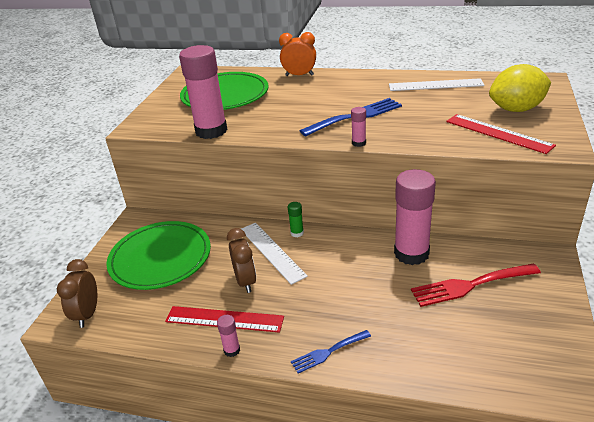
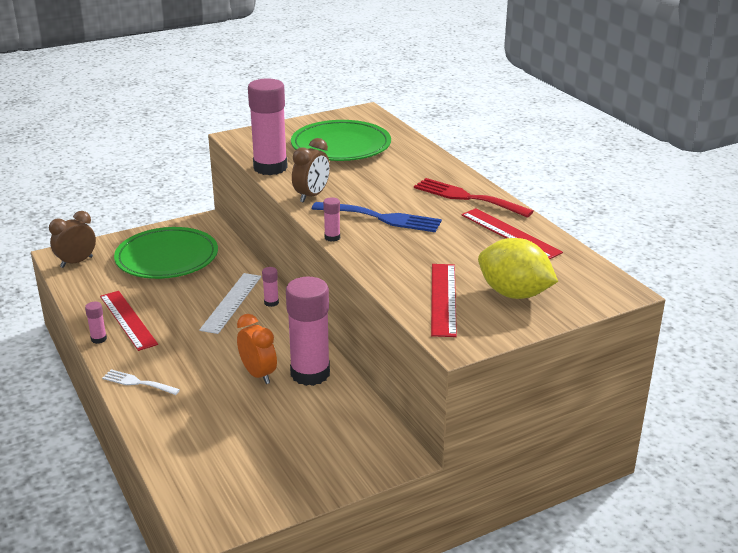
camera: 45 degrees right, 5 degrees down
brown clock [227,228,256,293] -> brown clock moved to [292,138,330,203]
orange clock [279,32,316,76] -> orange clock moved to [237,314,277,384]
green glue stick [288,202,304,237] -> pink glue stick [262,267,279,307]
blue fork [291,330,371,373] -> white fork [102,369,180,395]
white ruler [389,78,484,91] -> red ruler [461,208,563,259]
red fork [411,263,541,307] -> red fork moved to [414,178,534,218]

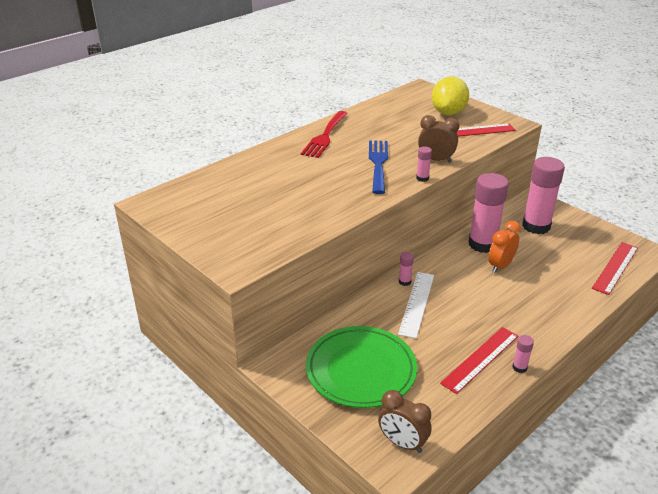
camera: 105 degrees left, 5 degrees up
white fork [102,369,180,395] -> none
white ruler [199,273,261,334] -> white ruler turned 75 degrees counterclockwise [398,272,434,339]
pink glue stick [248,78,288,175] -> pink glue stick moved to [522,157,565,234]
green plate [291,120,391,161] -> none
brown clock [292,138,330,203] -> brown clock moved to [418,115,459,163]
red ruler [461,208,563,259] -> red ruler moved to [592,242,638,295]

